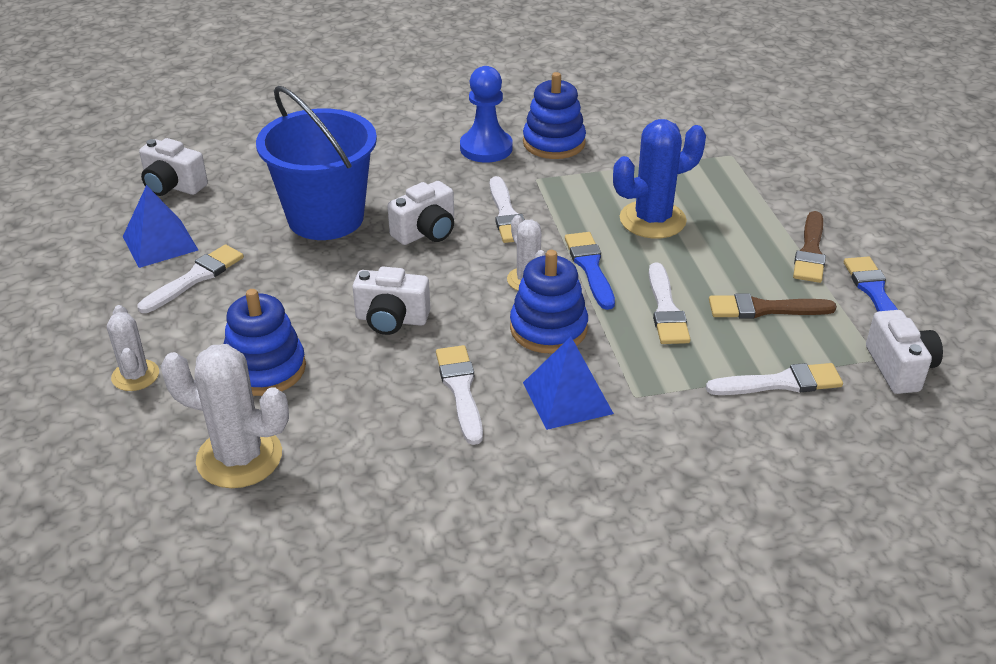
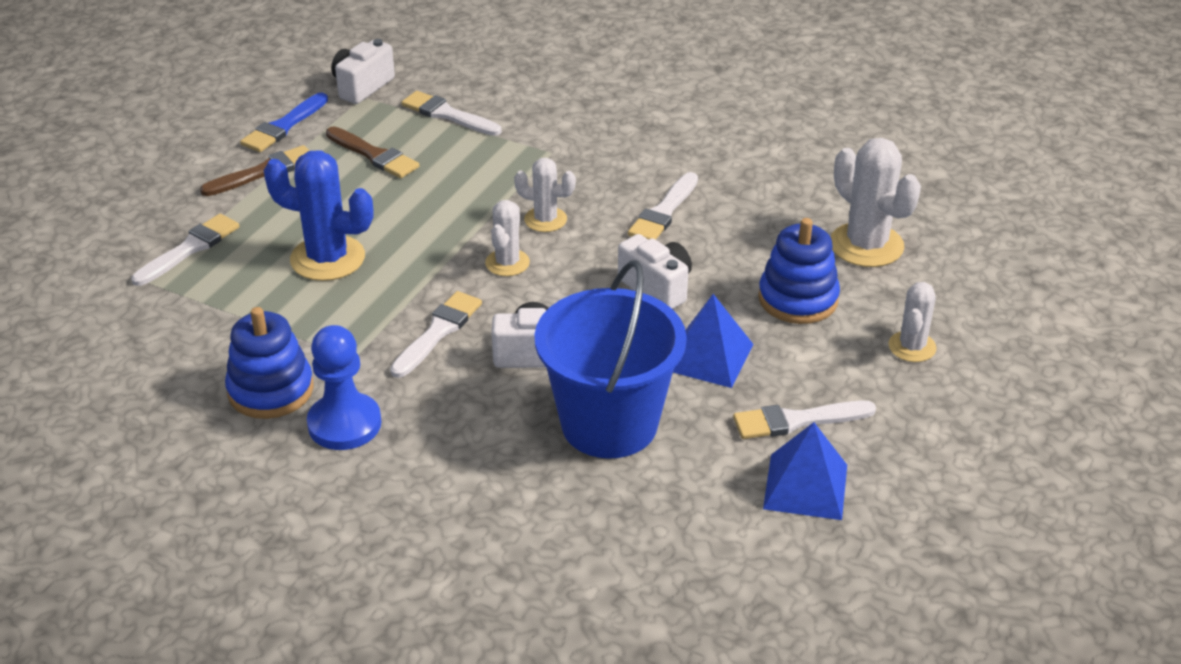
camera: 140 degrees left, 0 degrees up
white camera [139,138,208,196] -> none
blue stacking toy [510,250,588,353] -> white cactus [514,158,576,232]
blue pyramid [523,337,614,430] -> blue pyramid moved to [673,294,753,388]
blue brush [565,232,615,310] -> none
white brush [649,263,691,344] -> white brush moved to [131,214,239,286]

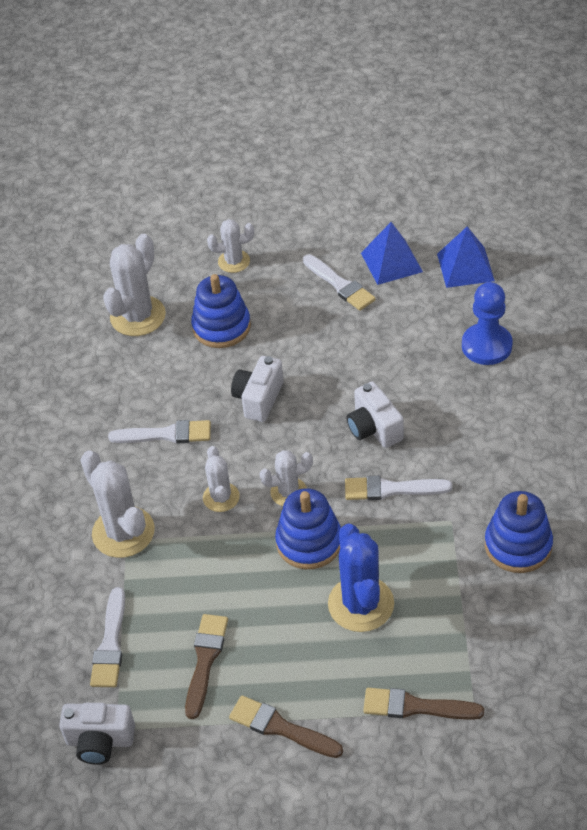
camera: 115 degrees left, 10 degrees up
white brush [131,214,239,286] -> brown brush [363,688,484,720]
blue brush [240,93,328,152] -> none
blue pawn [307,325,382,450] -> blue pawn moved to [462,282,513,365]
blue bucket [534,260,687,459] -> none
blue pyramid [673,294,753,388] -> blue pyramid moved to [437,226,495,288]
none -> white cactus [80,450,155,558]
none -> blue stacking toy [275,488,341,569]

